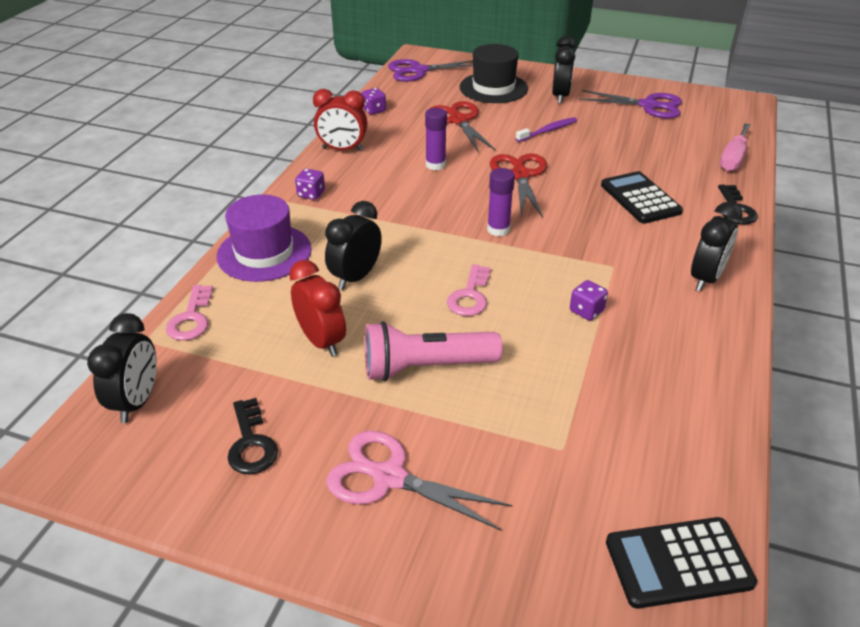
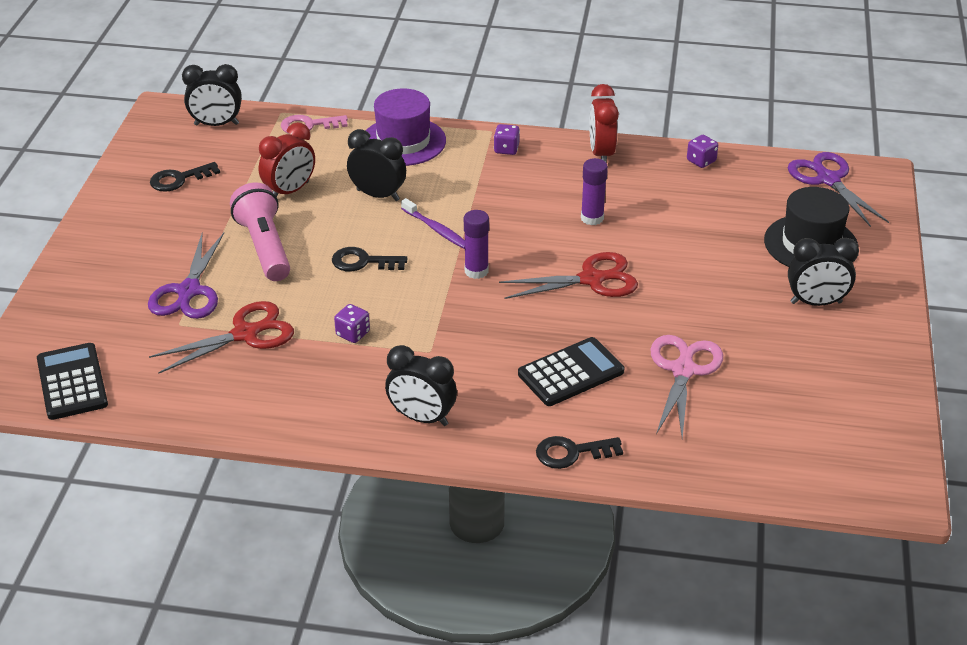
camera: 80 degrees right, 0 degrees up
pink scissors [326,431,512,531] -> pink scissors moved to [650,335,723,438]
red scissors [429,101,496,153] -> red scissors moved to [149,301,294,374]
pink key [447,264,491,316] -> black key [332,247,408,271]
purple toothbrush [516,117,577,142] -> purple toothbrush moved to [401,198,465,249]
purple scissors [579,90,682,119] -> purple scissors moved to [148,233,224,319]
pink screwdriver [720,123,751,172] -> none

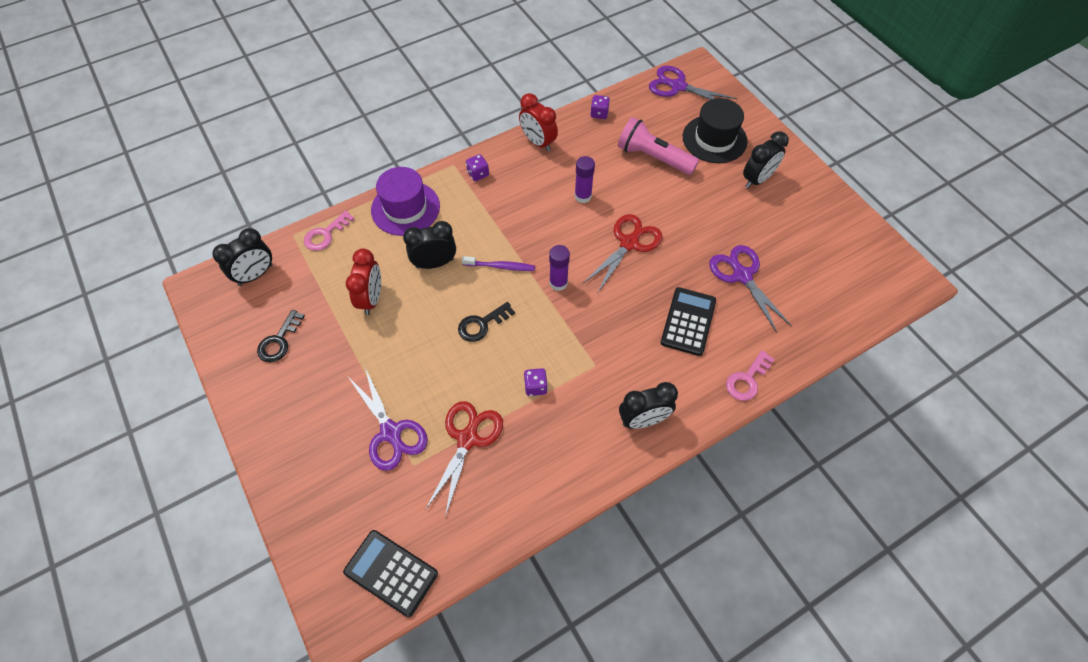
camera: 40 degrees left, 20 degrees up
pink flashlight [230,182,290,281] -> pink flashlight moved to [618,117,699,175]
black key [536,436,623,469] -> pink key [726,350,775,401]
pink scissors [650,335,723,438] -> purple scissors [709,245,792,333]

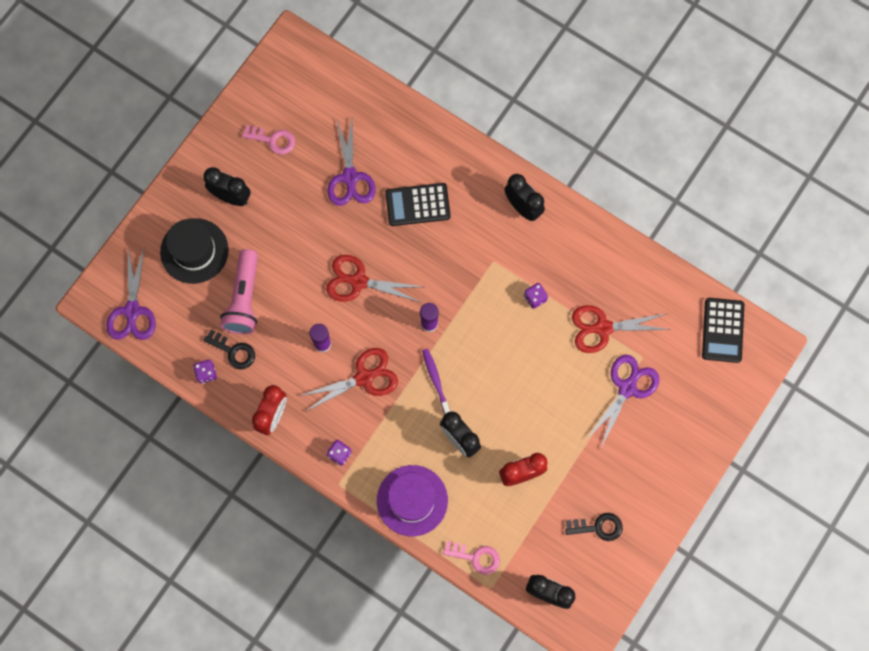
camera: 115 degrees left, 15 degrees up
black key [458,302,515,342] -> black key moved to [204,329,255,370]
purple scissors [709,245,792,333] -> purple scissors turned 45 degrees counterclockwise [327,118,376,206]
pink key [726,350,775,401] -> pink key moved to [242,125,295,155]
none -> red scissors [299,348,398,412]

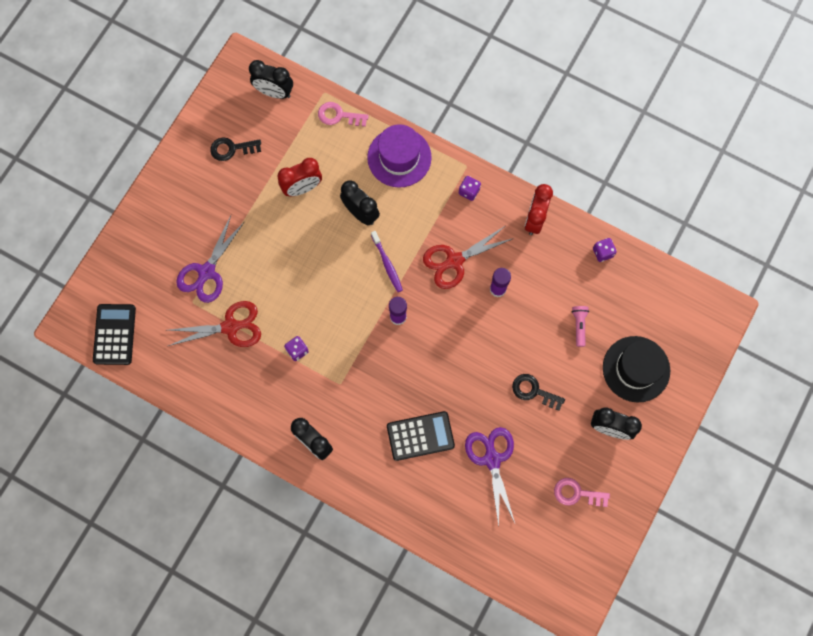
camera: 175 degrees right, 0 degrees up
purple scissors [106,249,156,340] -> none
black key [204,329,255,370] -> black key moved to [512,374,565,411]
pink flashlight [220,249,258,334] -> pink flashlight [572,306,589,347], size x0.50
red scissors [326,255,423,302] -> none

